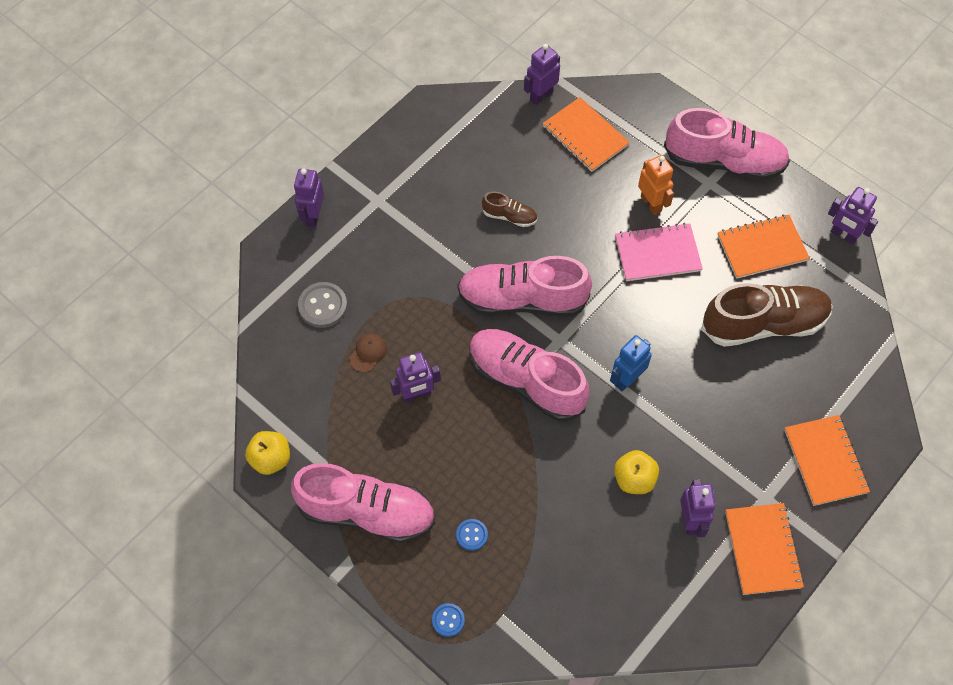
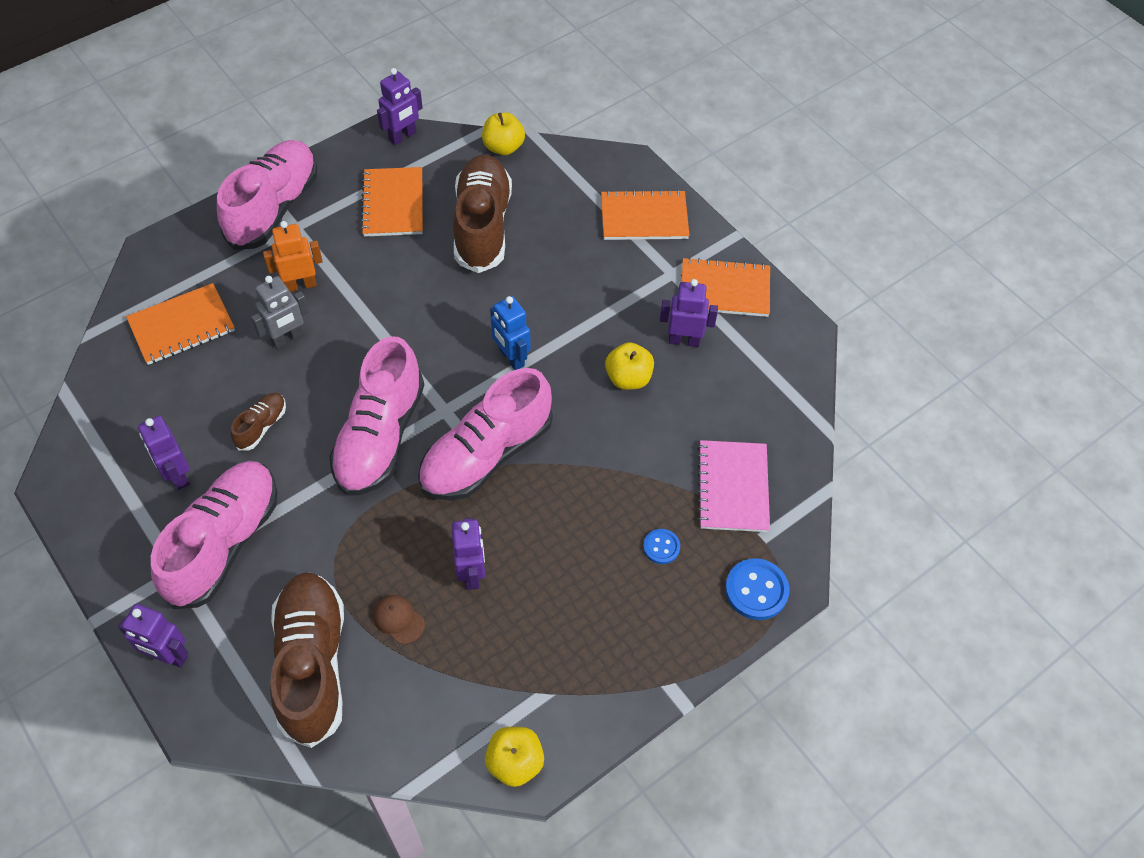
camera: 80 degrees left, 5 degrees down
pink shoe [291,463,435,543] -> pink shoe moved to [151,461,277,609]
grey button [298,282,347,328] -> brown shoe [270,572,344,748]
blue button [432,603,465,637] -> blue button [725,558,790,620], size x1.68
purple robot [524,44,560,105] -> purple robot moved to [138,416,190,490]
pink notebook [615,223,703,281] -> pink notebook moved to [697,440,770,532]
none -> grey robot [251,276,309,349]
none -> yellow apple [482,112,525,155]

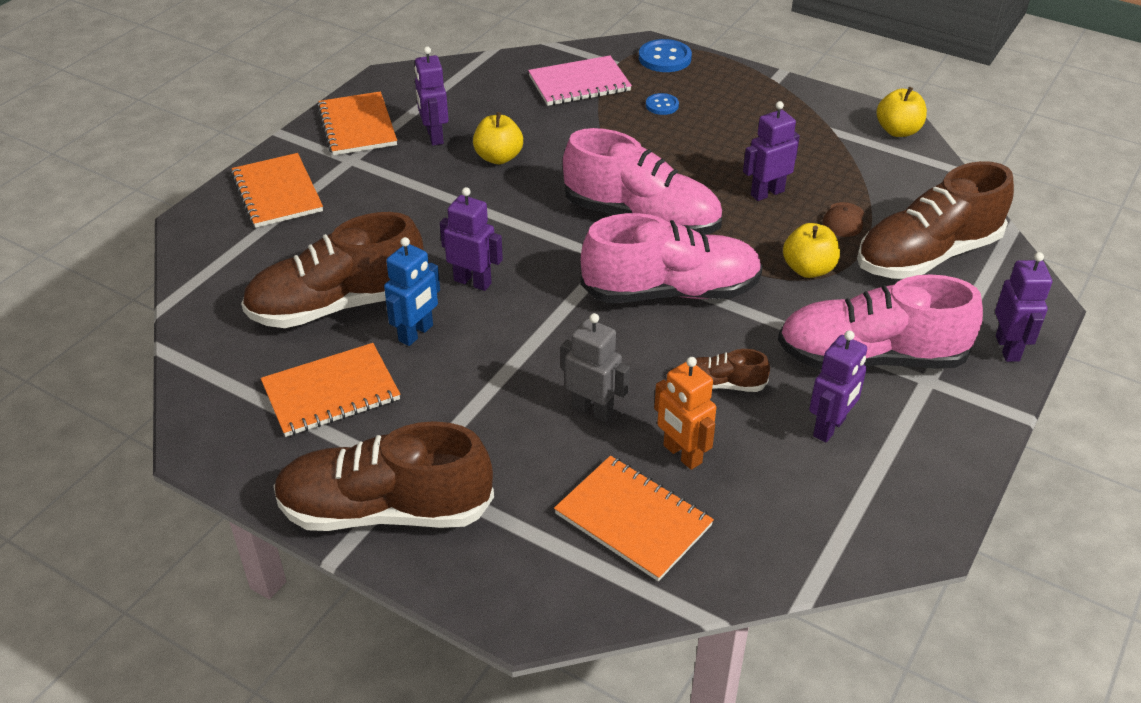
camera: 110 degrees left, 15 degrees down
pink shoe [217,140,317,250] -> brown shoe [273,421,494,531]
orange robot [263,221,323,292] -> orange robot moved to [654,357,716,470]
purple robot [377,68,423,145] -> purple robot moved to [440,187,503,291]
yellow apple [482,112,525,155] -> yellow apple moved to [783,223,840,278]
blue robot [490,296,531,370] -> blue robot moved to [384,237,440,346]

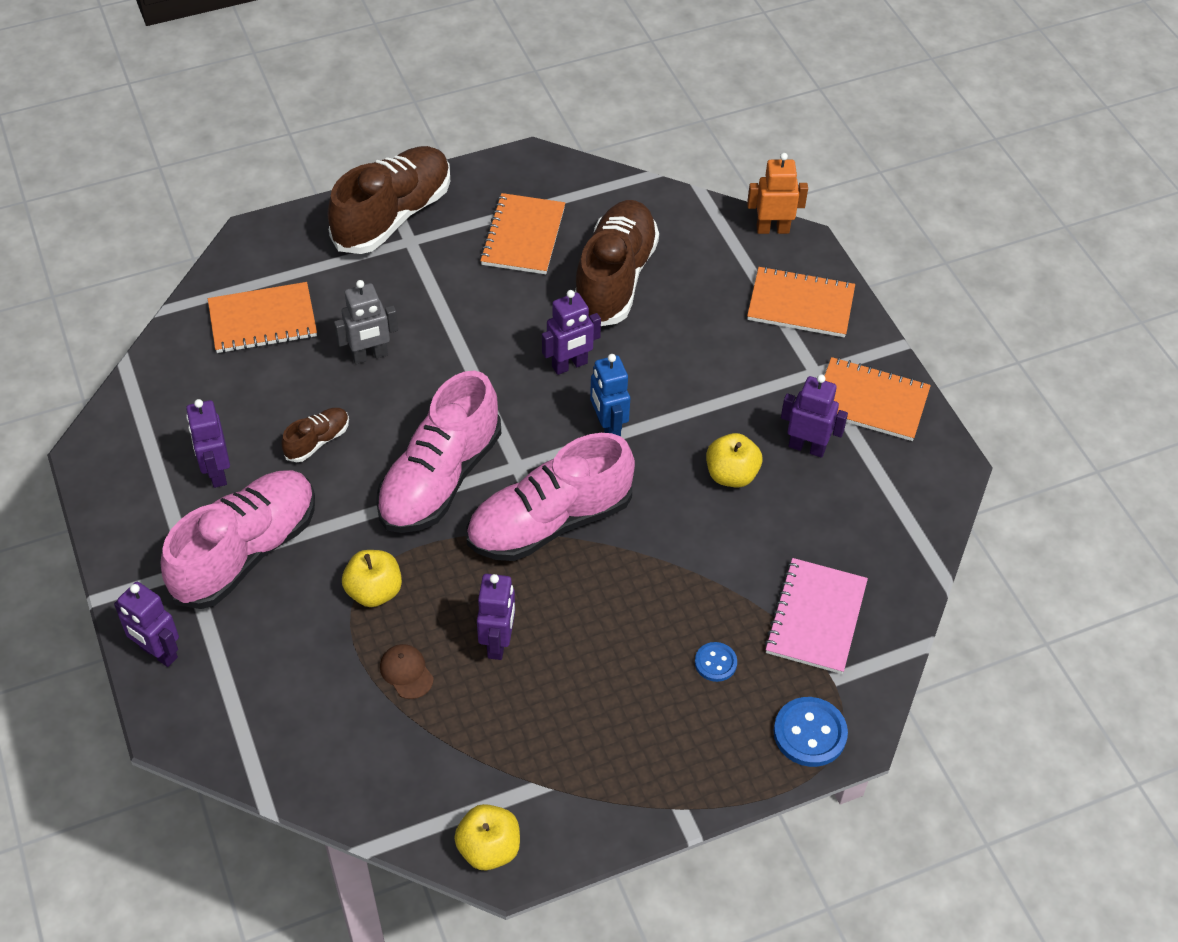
camera: 125 degrees right, 10 degrees up
blue robot [384,237,440,346] -> blue robot moved to [590,354,630,436]
orange robot [654,357,716,470] -> orange robot moved to [747,153,808,234]
brown shoe [857,161,1014,279] -> none

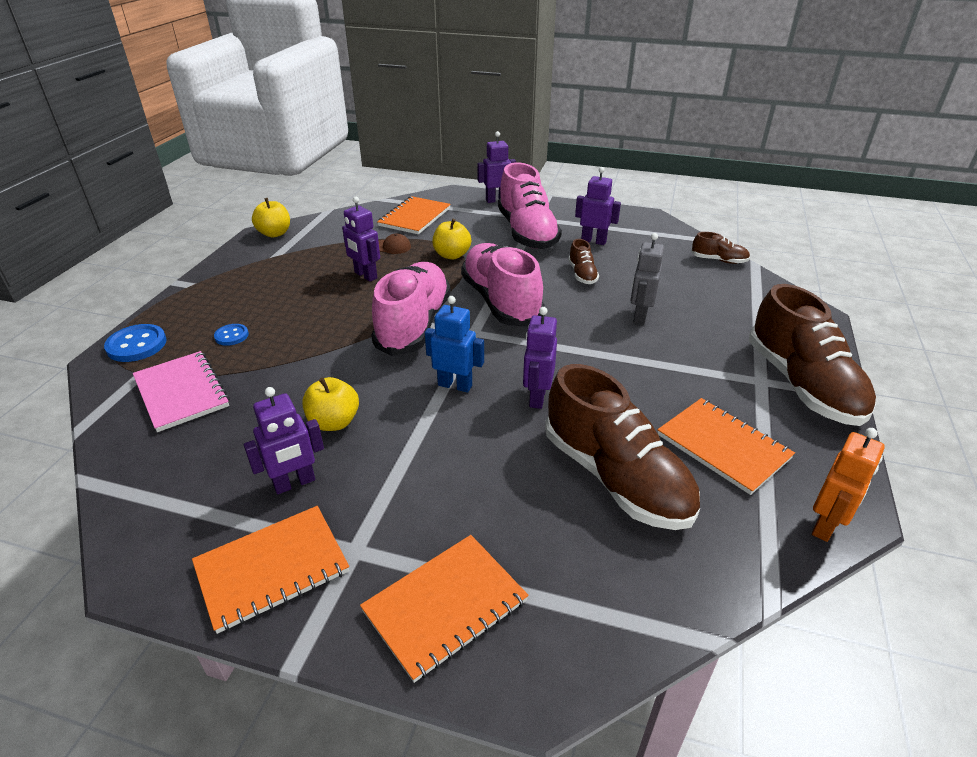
camera: 130 degrees right, 15 degrees down
orange notebook [208,282,317,353] -> orange notebook moved to [377,196,451,234]
orange robot [747,153,808,234] -> orange robot moved to [812,428,885,542]
none -> brown shoe [691,232,750,264]

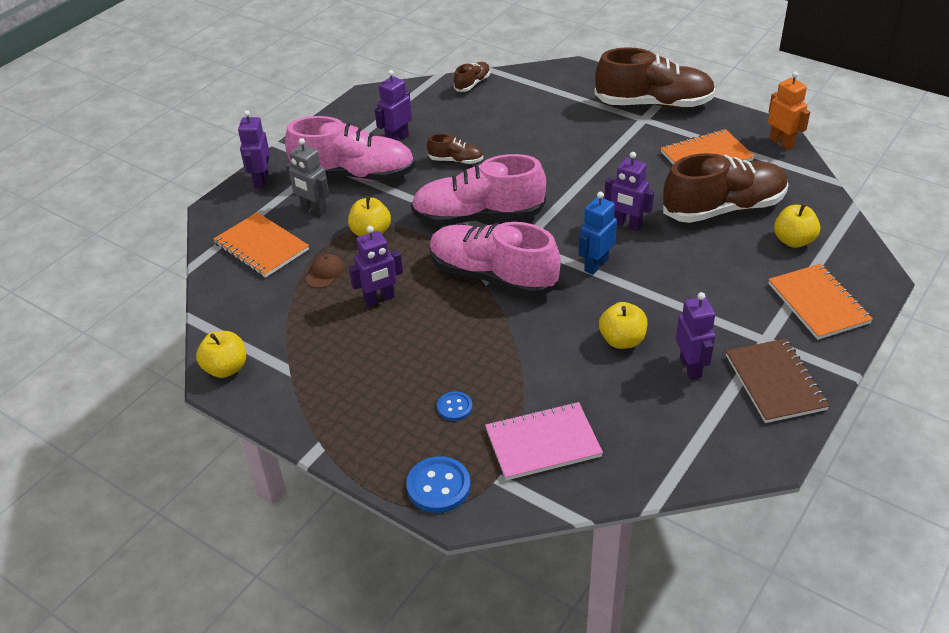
camera: 70 degrees left, 5 degrees up
orange notebook [192,506,349,634] -> brown notebook [726,338,830,423]
grey robot [631,233,664,325] -> grey robot moved to [286,138,329,216]
none -> yellow apple [774,203,820,248]

